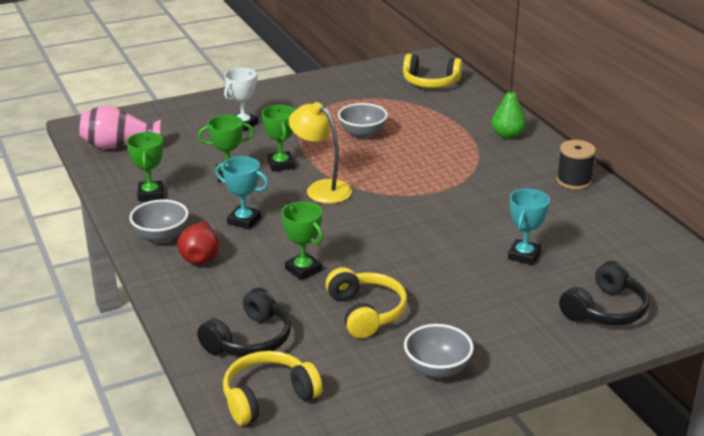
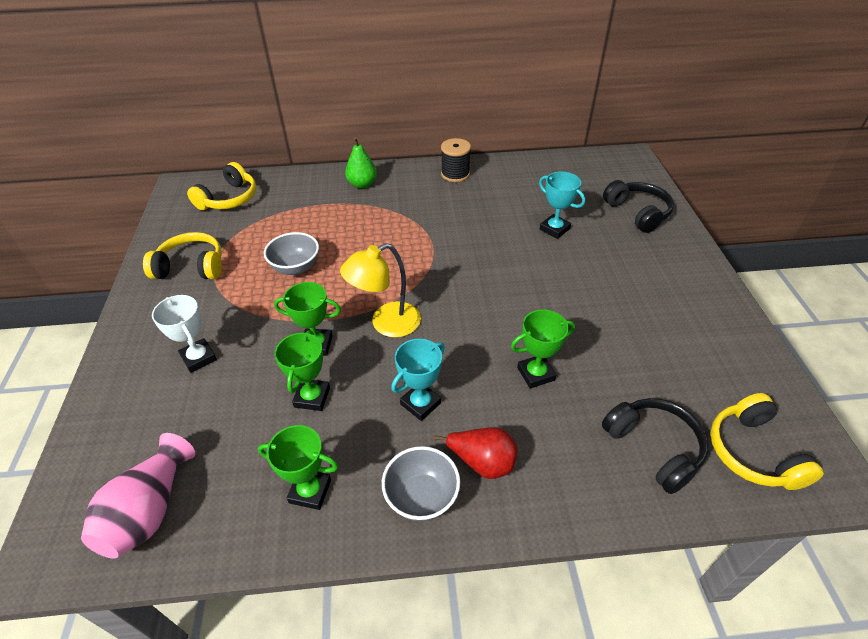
camera: 70 degrees left, 15 degrees up
yellow headphones [325,267,407,338] -> yellow headphones moved to [143,232,222,279]
grey bowl [404,324,474,379] -> none

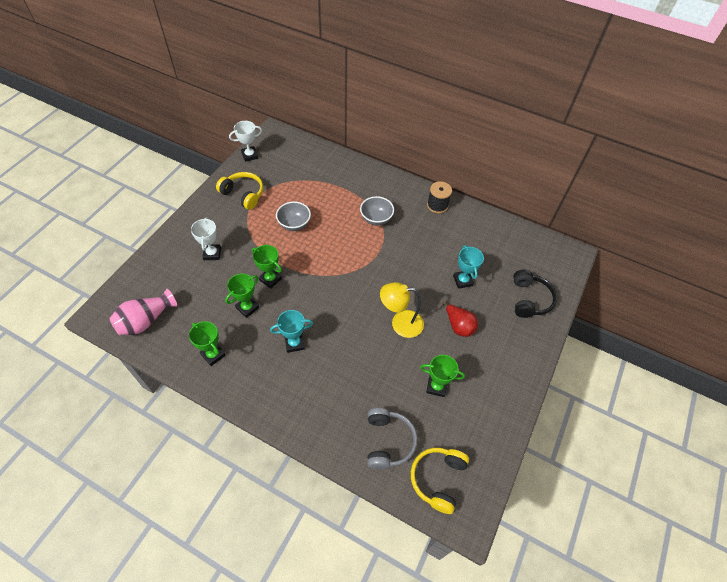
camera: 30 degrees right, 10 degrees up
yellow headphones [187,162,256,210] -> none
yellow lamp [340,243,421,338] -> yellow lamp moved to [380,282,424,338]
green pear [345,138,377,189] -> none
grey bowl [382,446,460,521] -> grey bowl moved to [360,196,394,226]
red pear [434,427,518,479] -> red pear moved to [442,302,478,337]
green trophy [511,310,575,388] -> green trophy moved to [420,355,465,397]
black headphones [602,398,708,494] -> grey headphones [367,408,418,469]
none -> white trophy [229,121,262,162]

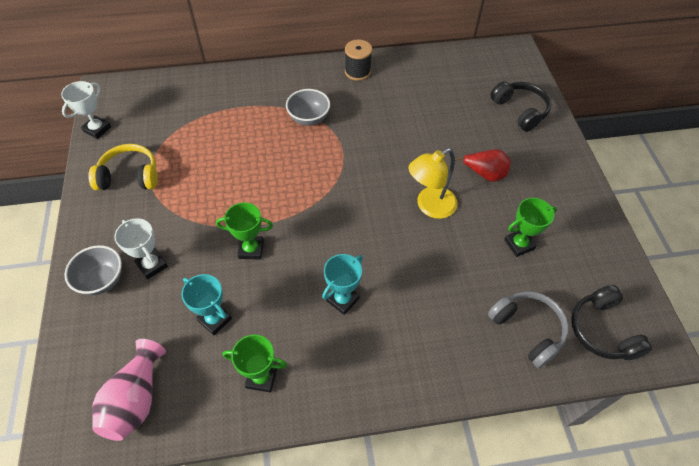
camera: 35 degrees left, 0 degrees up
green trophy [225,274,259,318] -> none
grey bowl [276,201,311,231] -> grey bowl moved to [65,245,122,295]
yellow headphones [411,448,469,514] -> black headphones [571,285,653,360]
turquoise trophy [453,245,484,289] -> turquoise trophy moved to [181,274,232,335]

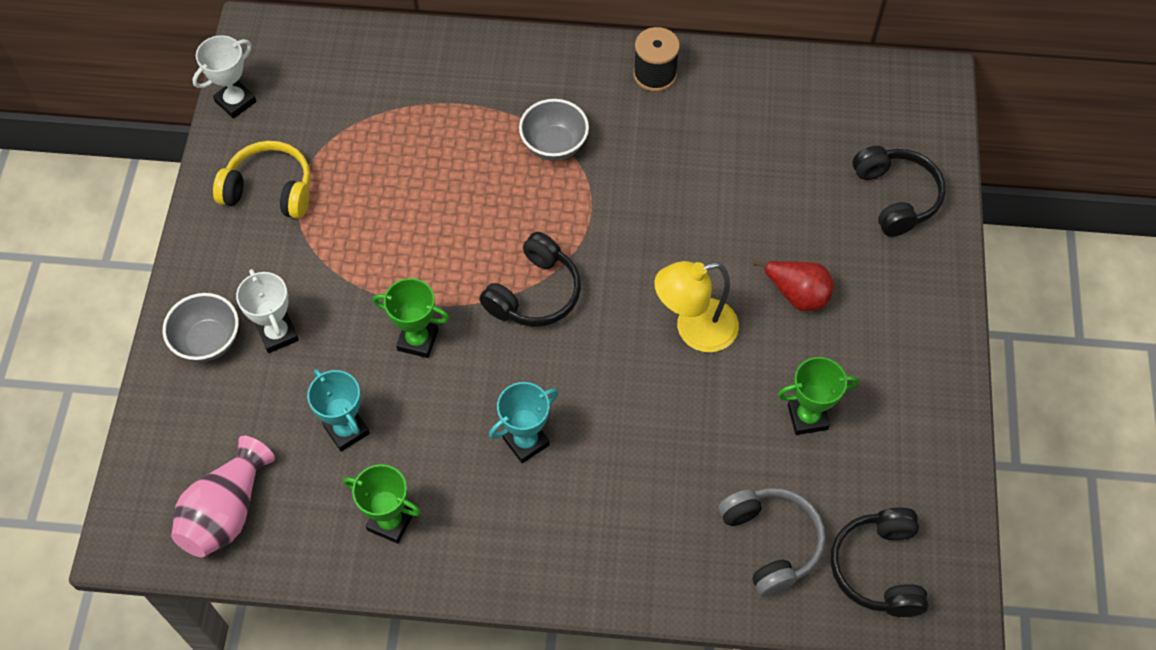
camera: 15 degrees right, 5 degrees up
none -> black headphones [479,232,581,327]

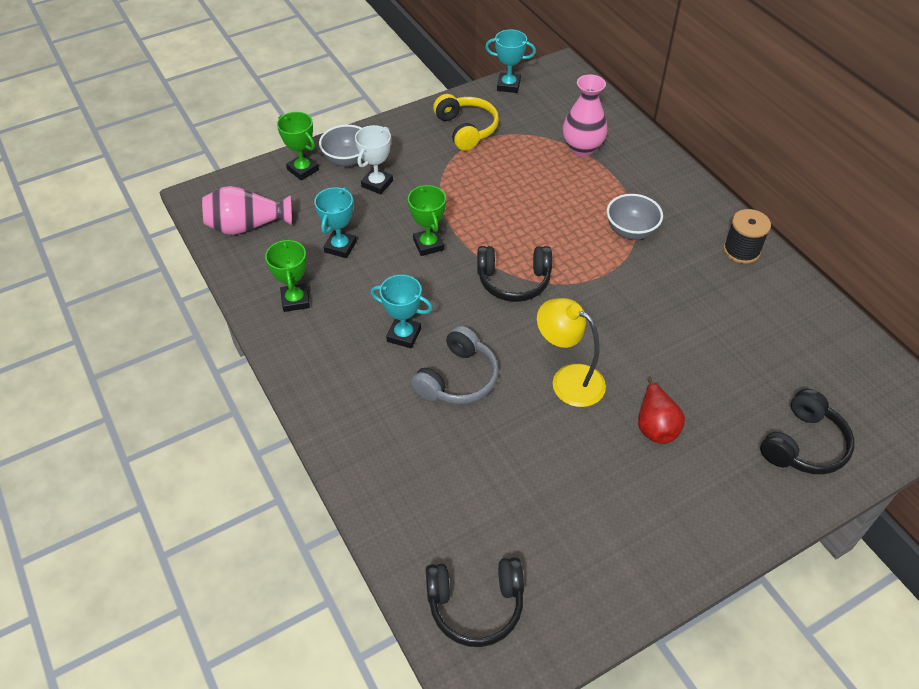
camera: 55 degrees right, 10 degrees down
white trophy [192,35,257,119] -> turquoise trophy [485,29,536,93]
grey headphones [718,488,826,597] -> grey headphones moved to [411,326,499,404]
green trophy [777,357,858,435] -> green trophy moved to [277,112,319,181]
black headphones [830,507,929,617] -> black headphones turned 150 degrees counterclockwise [426,557,524,647]
none -> pink vase [563,74,608,157]

